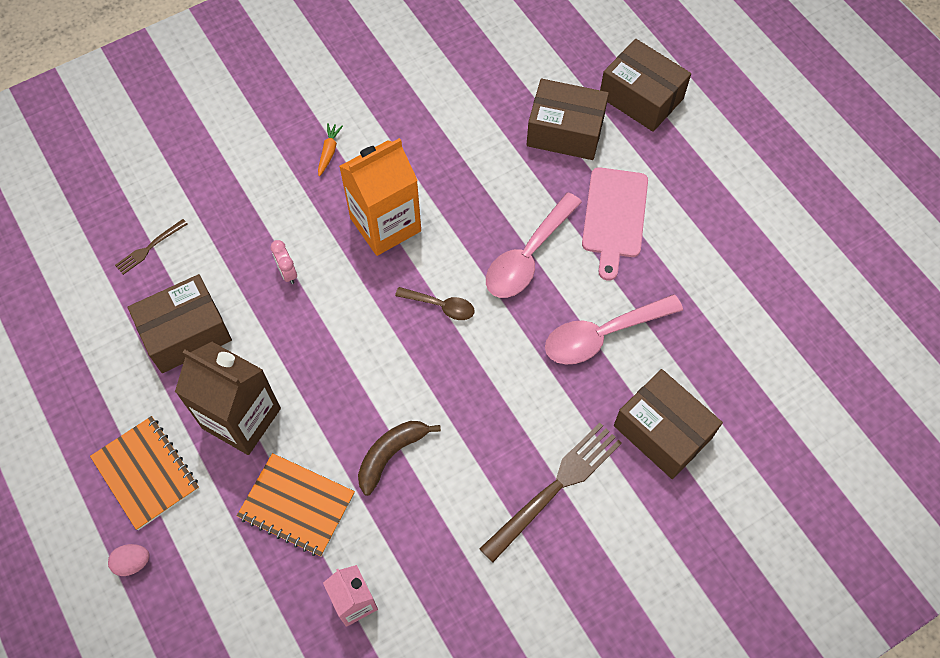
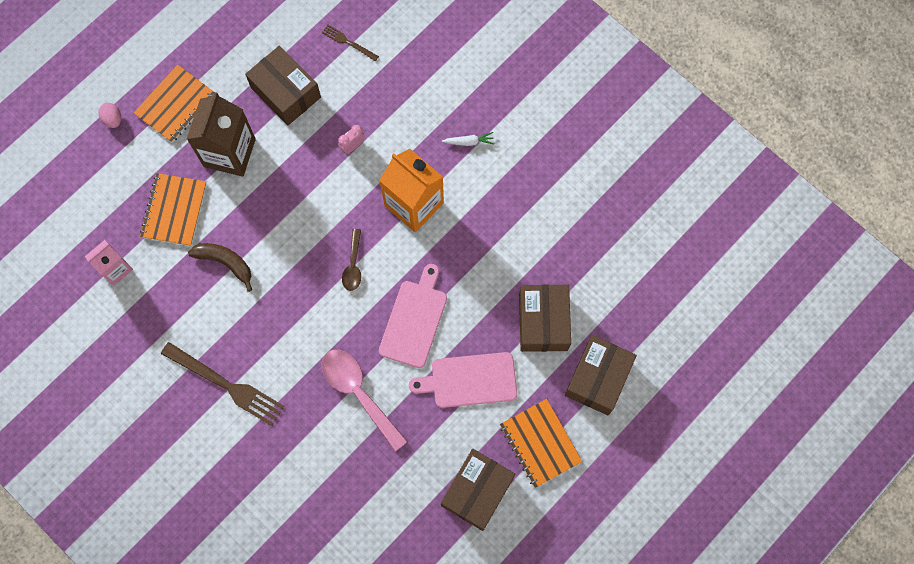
camera: 75 degrees right, 10 degrees up
orange carrot [318,123,343,176] -> white carrot [442,132,494,146]
pink spoon [486,192,582,298] -> pink cutting board [379,264,447,368]
brown box [614,369,723,479] -> brown box moved to [441,449,515,531]
none -> orange notebook [500,399,582,488]

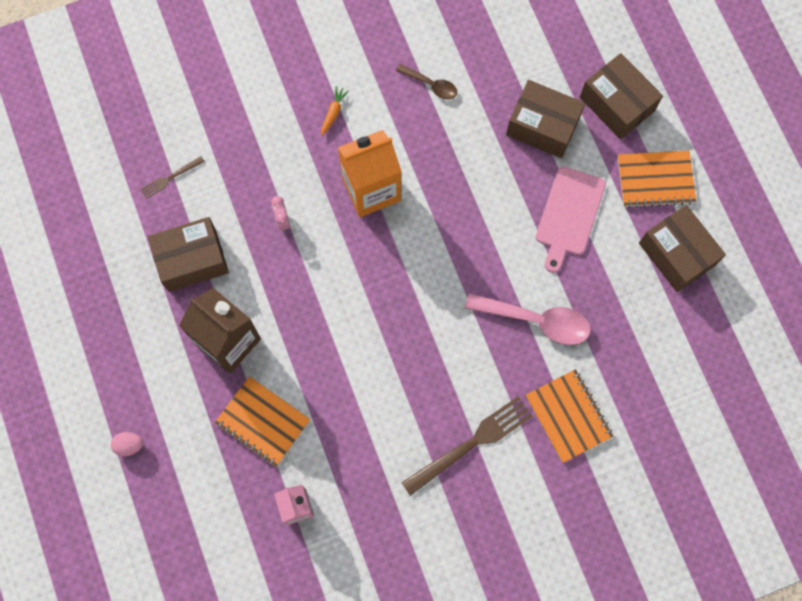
camera: 65 degrees left, 0 degrees up
orange notebook [134,64,215,143] -> orange notebook moved to [526,369,613,463]
brown banana [188,243,252,292] -> none
pink spoon [322,350,408,451] -> pink spoon turned 150 degrees counterclockwise [465,293,591,345]
brown spoon [342,229,361,291] -> brown spoon moved to [396,64,457,100]
pink cutting board [379,264,447,368] -> none
white carrot [442,132,494,146] -> orange carrot [321,86,349,136]

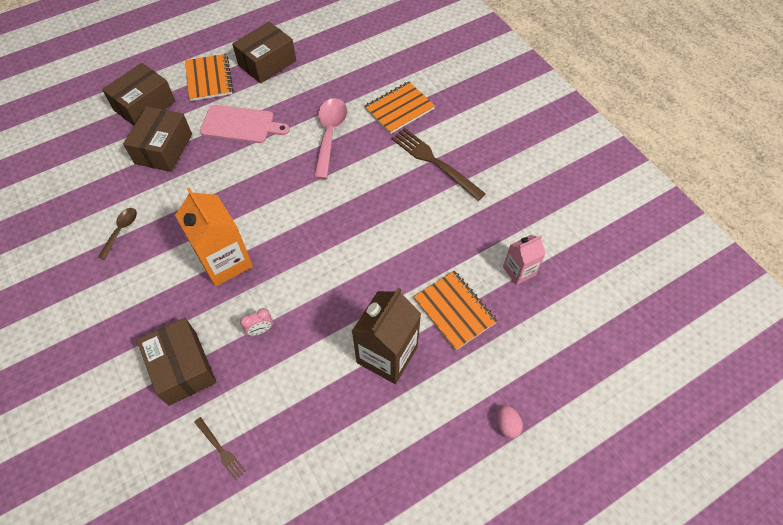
camera: 100 degrees left, 15 degrees down
brown box [148,217,229,292] -> brown box moved to [137,318,216,406]
orange notebook [215,376,310,467] -> orange notebook turned 60 degrees counterclockwise [414,270,498,351]
orange carrot [321,86,349,136] -> none

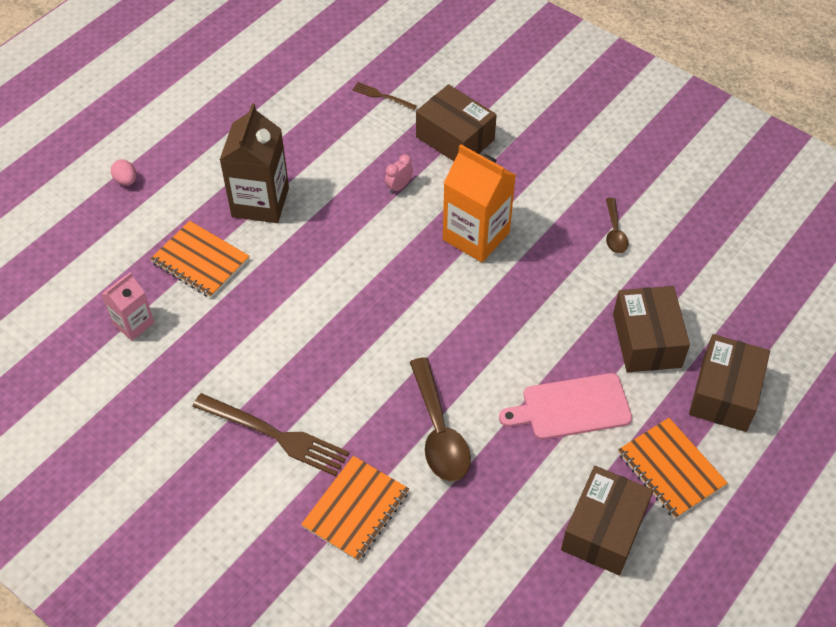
camera: 160 degrees right, 5 degrees down
pink spoon [314,98,347,179] -> brown spoon [410,357,471,481]

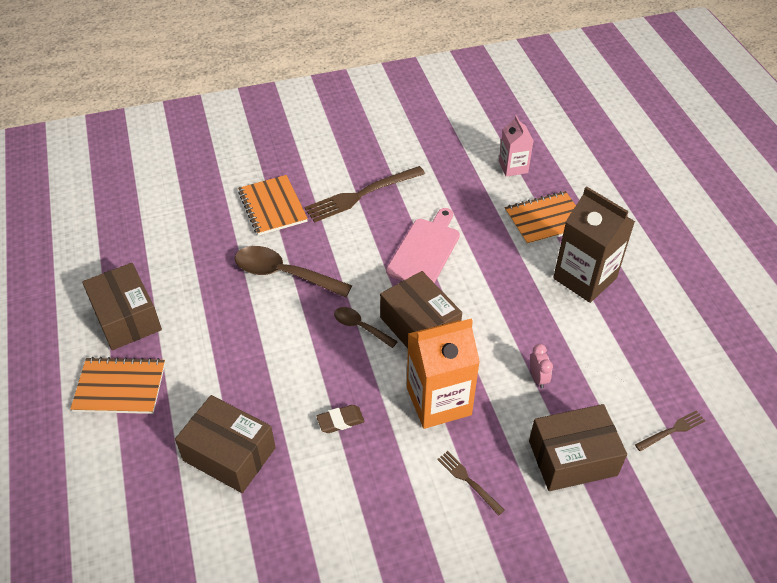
camera: 125 degrees right, 5 degrees down
pink egg [111,159,136,186] -> none
pink cutting board [499,373,632,440] -> pink cutting board moved to [386,208,460,283]
brown spoon [606,198,628,253] -> brown spoon moved to [334,307,398,348]
brown box [689,334,770,432] -> brown box moved to [380,271,462,348]
none -> brown eraser [316,405,364,433]
none -> brown fork [437,451,504,516]

